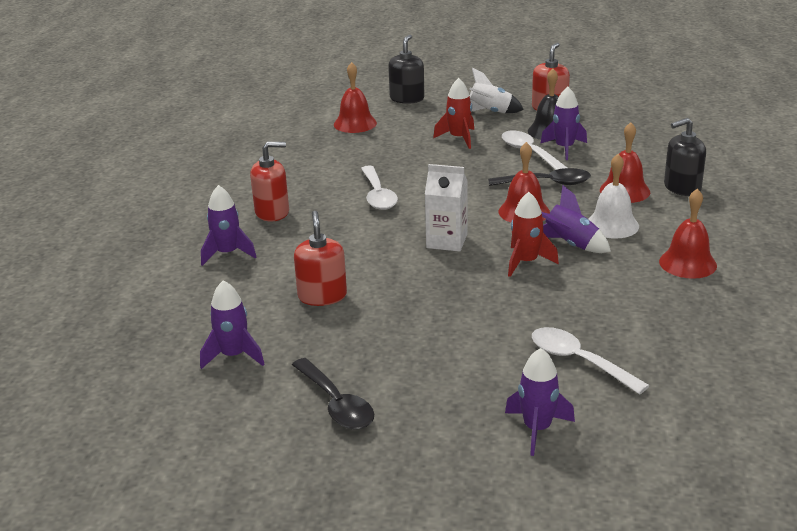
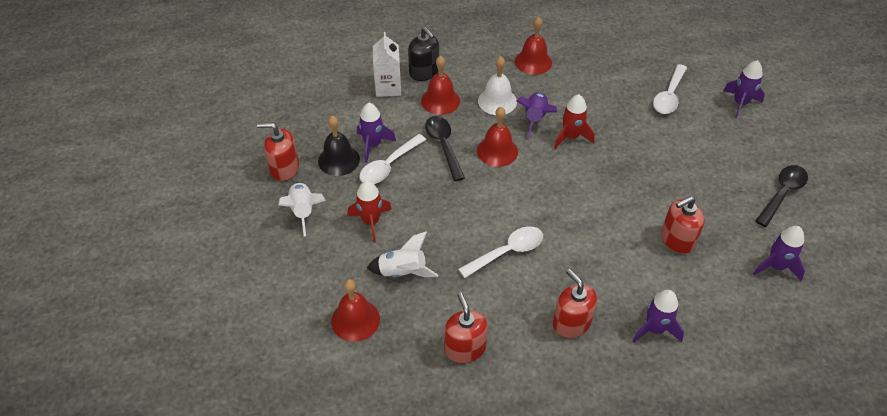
camera: 110 degrees left, 20 degrees up
black soap dispenser [388,35,425,104] -> none
white carton [425,164,467,252] -> white carton moved to [373,32,401,97]
none -> white rocket [367,232,438,278]
none -> red soap dispenser [444,293,488,363]

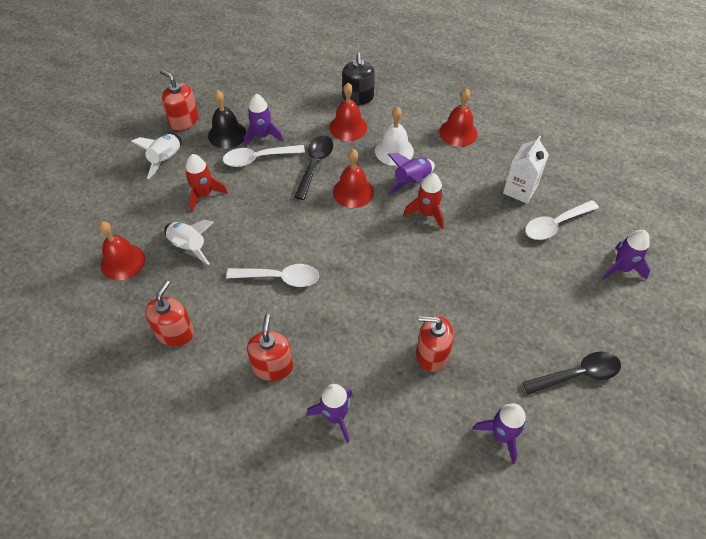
camera: 35 degrees right, 5 degrees up
white carton [373,32,401,97] -> white carton moved to [503,136,549,204]

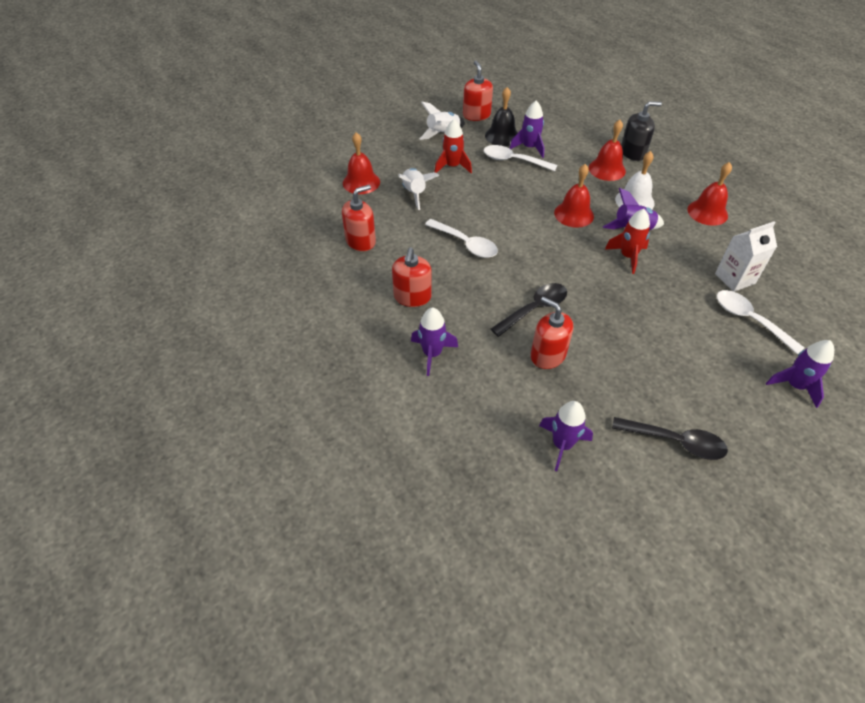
camera: 35 degrees right, 5 degrees down
red soap dispenser [247,314,293,381] -> red soap dispenser turned 150 degrees clockwise [392,247,432,307]
black spoon [294,136,333,200] -> black spoon moved to [491,283,567,337]
black soap dispenser [342,53,375,105] -> black soap dispenser turned 135 degrees counterclockwise [621,101,662,161]
white spoon [525,200,599,240] -> white spoon turned 45 degrees clockwise [717,290,804,355]

